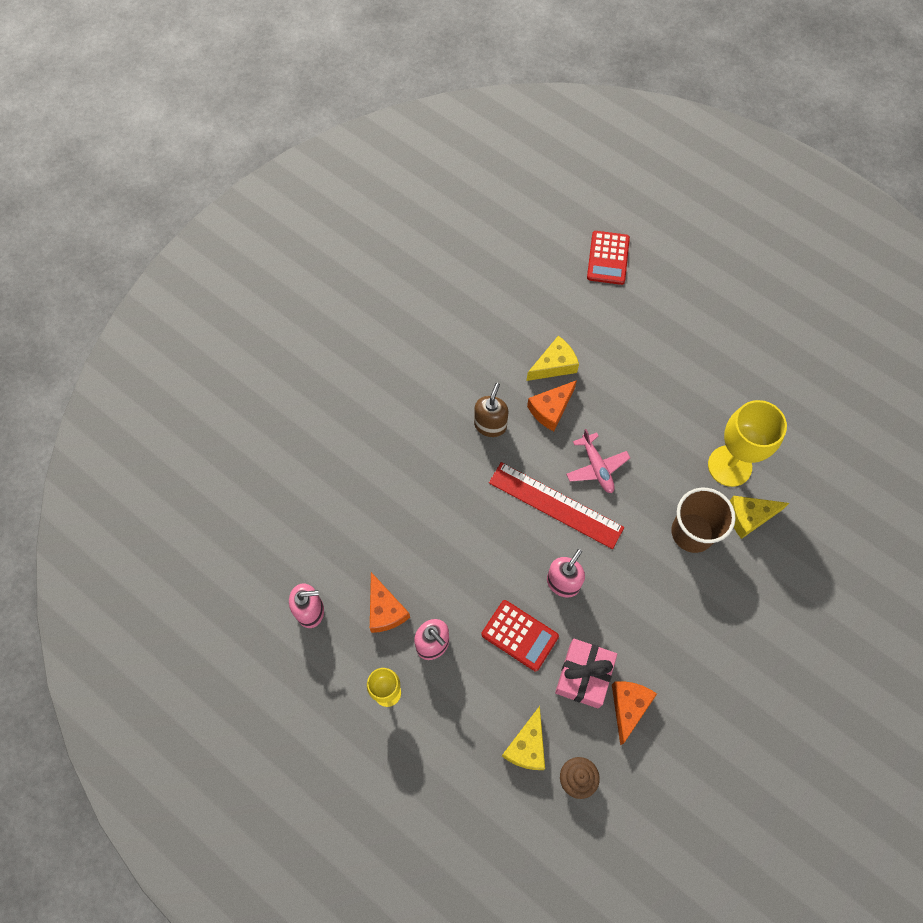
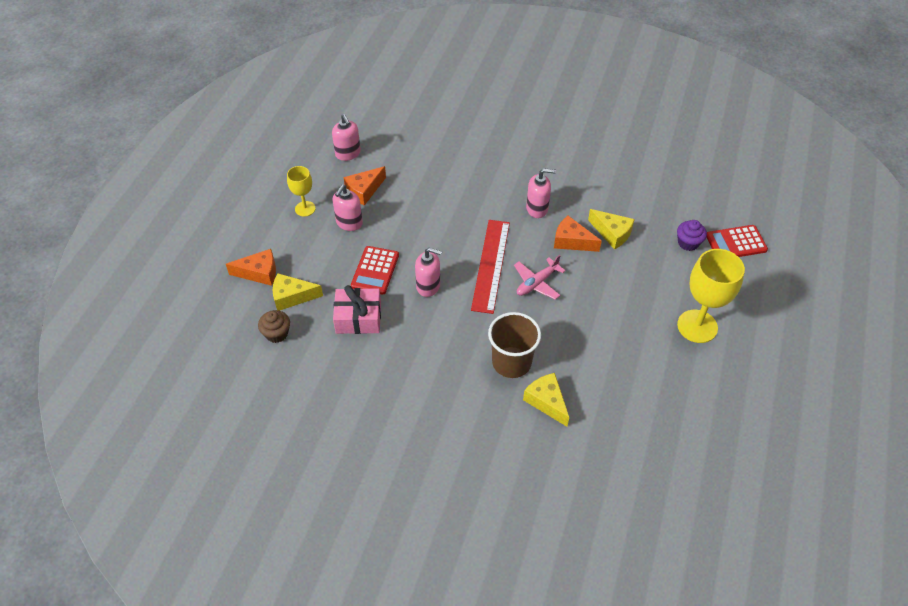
camera: 70 degrees right, 15 degrees down
brown soap dispenser [474,383,508,437] -> pink soap dispenser [526,168,556,218]
orange cheese [612,681,657,745] -> orange cheese moved to [226,249,276,286]
yellow goblet [708,400,787,487] -> yellow goblet moved to [677,249,745,343]
none -> purple cupcake [677,220,707,251]

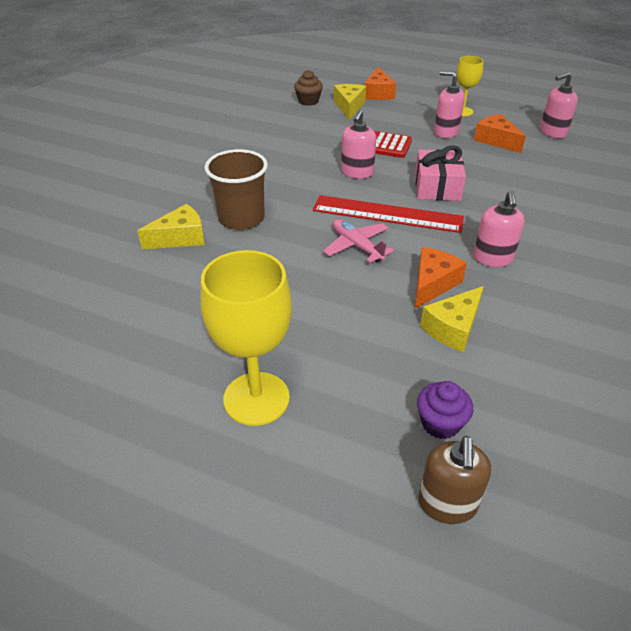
camera: 95 degrees right, 10 degrees down
pink gift [333,285,381,334] -> pink gift moved to [415,145,466,201]
red calculator [706,225,768,257] -> brown soap dispenser [418,436,491,524]

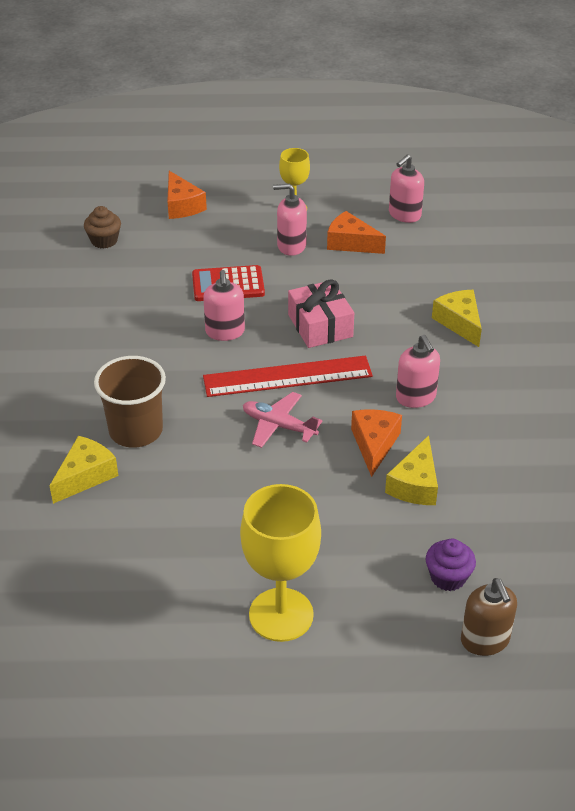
camera: 25 degrees left, 0 degrees up
yellow cheese [334,84,366,120] -> yellow cheese moved to [432,290,482,347]

